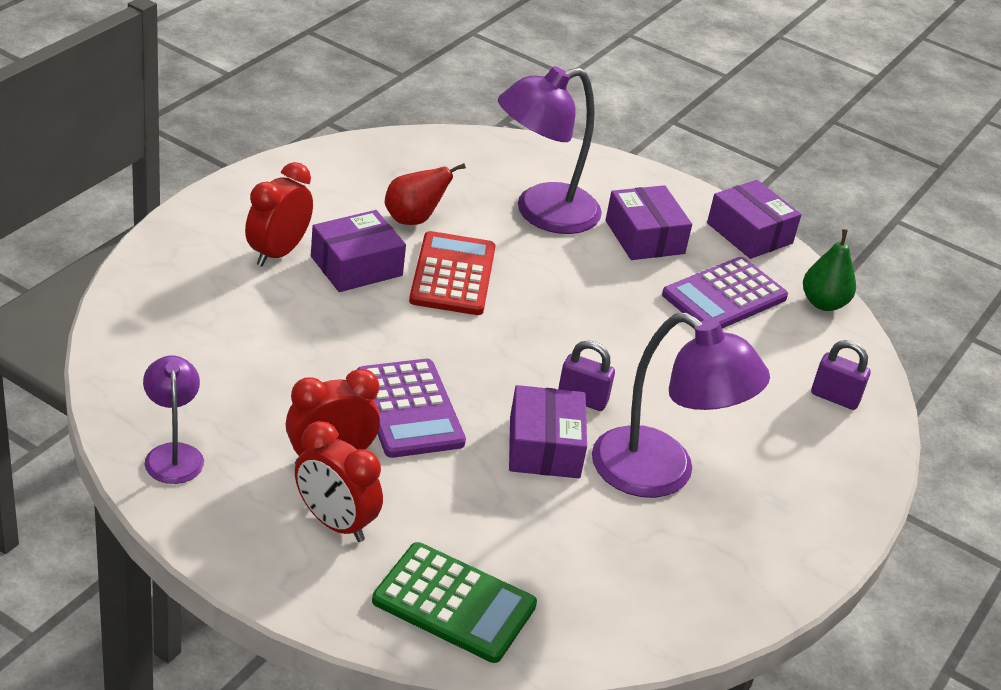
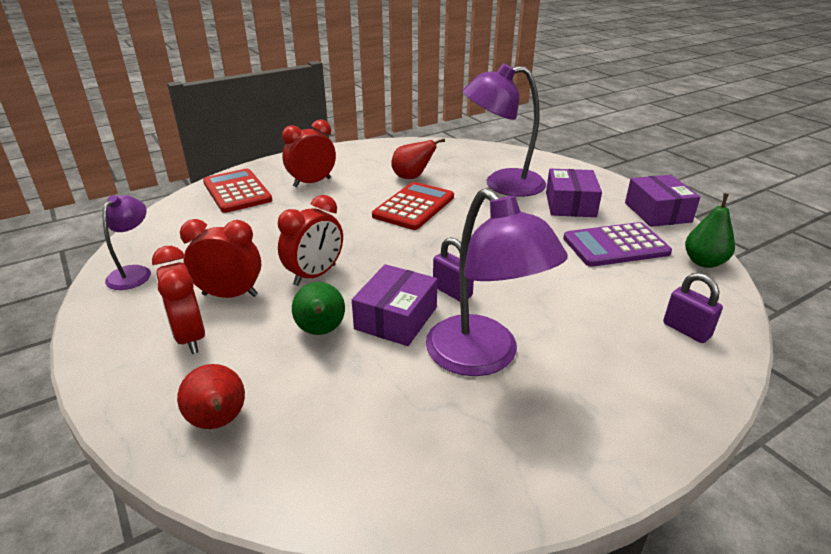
camera: 30 degrees right, 5 degrees down
purple box [311,210,406,292] -> none
purple calculator [357,359,466,458] -> red clock [278,195,343,286]
green calculator [372,542,537,663] -> red pear [177,364,245,429]
none -> red calculator [203,169,272,213]
none -> green pear [292,282,345,335]

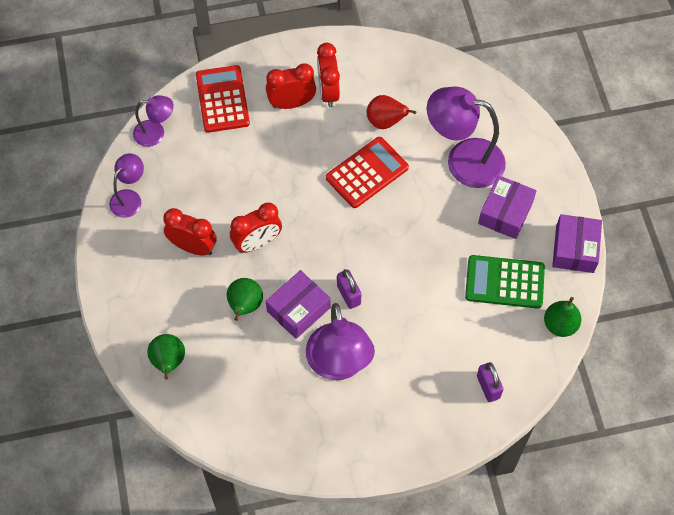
camera: 20 degrees right, 30 degrees up
red clock [152,246,205,354] -> red clock moved to [317,43,340,108]
red pear [177,364,245,429] -> green pear [147,334,185,380]
purple calculator [563,222,672,267] -> green calculator [465,255,545,309]
none -> purple lamp [133,95,174,147]

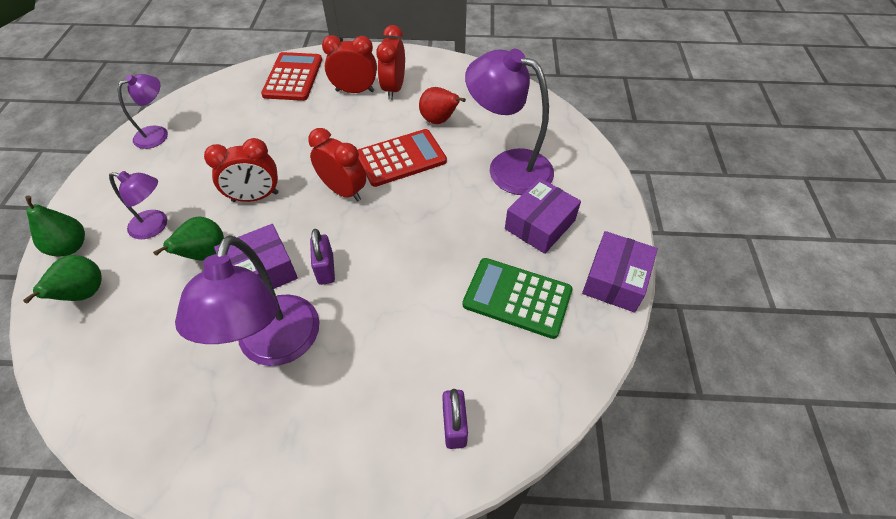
camera: 15 degrees right, 10 degrees down
purple lamp [133,95,174,147] -> purple lamp moved to [109,171,167,239]
red clock [163,208,217,256] -> red clock moved to [308,128,366,201]
green pear [544,297,581,337] -> green pear moved to [25,196,85,256]

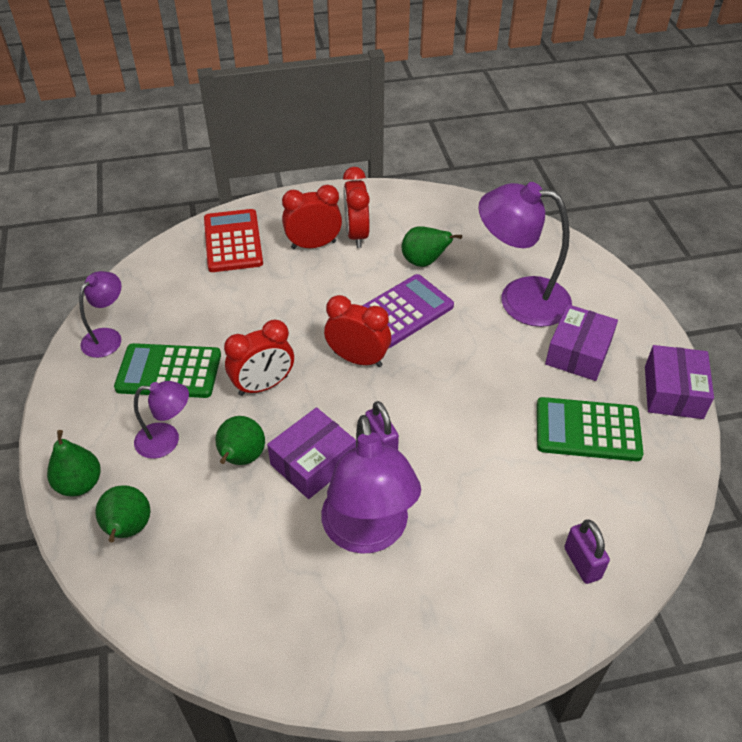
camera: 15 degrees left, 5 degrees down
red calculator [358,129,447,187] -> purple calculator [362,274,454,348]
red pear [419,87,466,124] -> green pear [402,226,462,267]
none -> green calculator [114,343,221,398]

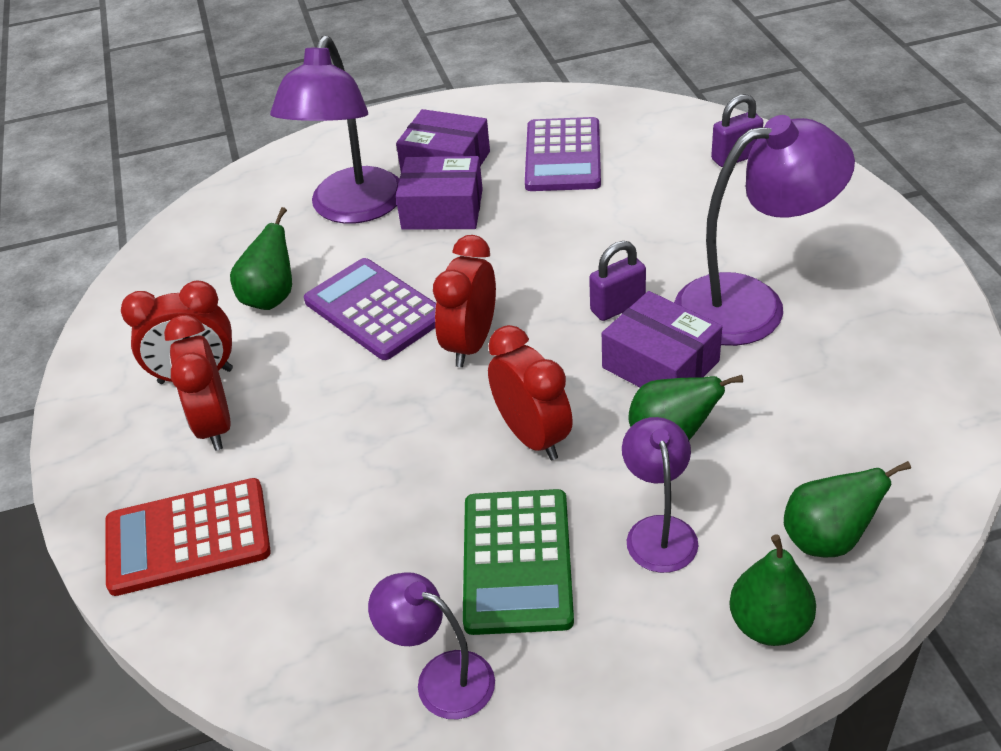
camera: 90 degrees left, 5 degrees down
green calculator [537,397,644,461] -> purple calculator [525,117,601,191]
purple box [645,345,714,419] -> purple box moved to [396,156,483,230]

